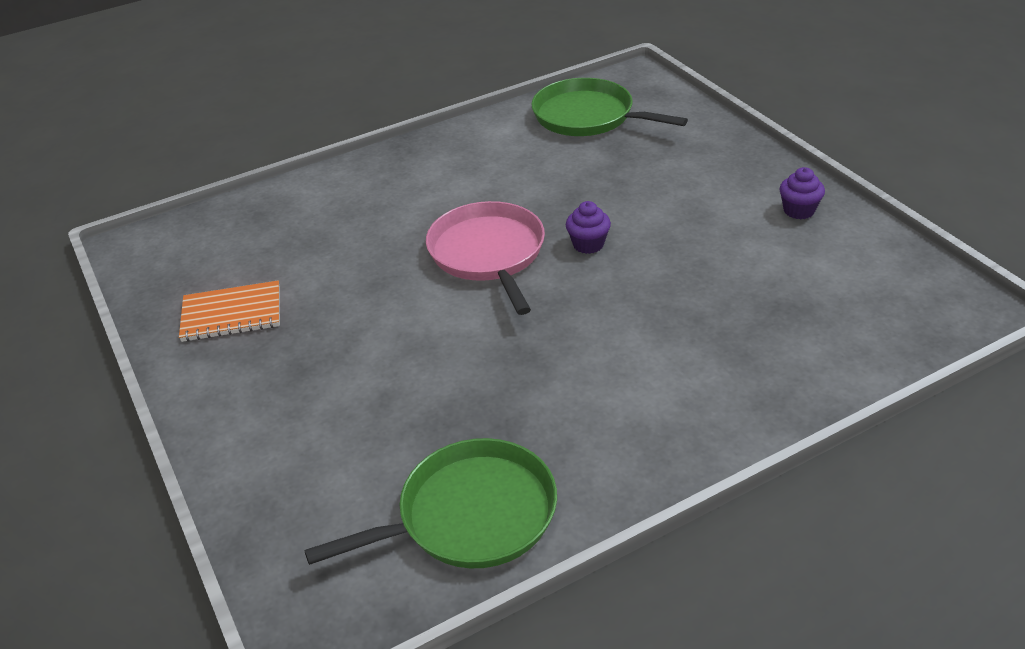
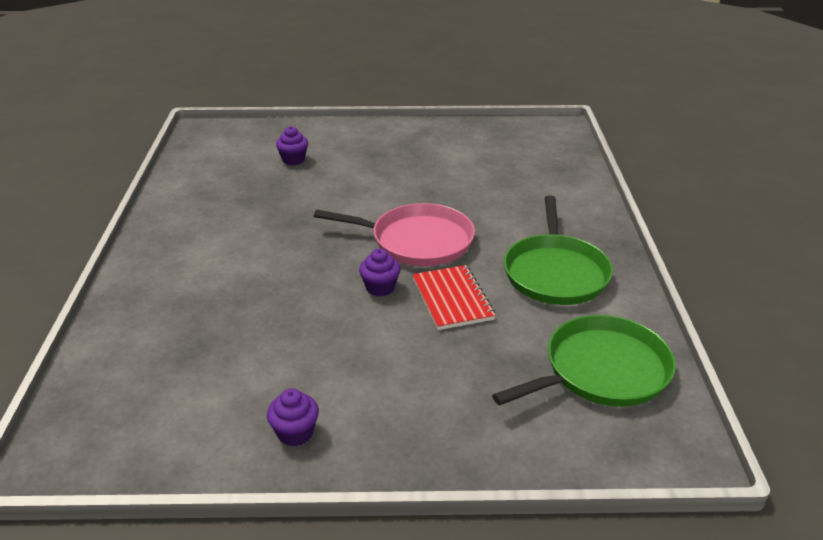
camera: 115 degrees right, 5 degrees down
orange notebook [179,280,280,342] -> none
green pan [304,438,557,568] -> green pan moved to [504,196,613,305]
none -> purple cupcake [276,126,308,165]
none -> red notebook [412,265,496,330]

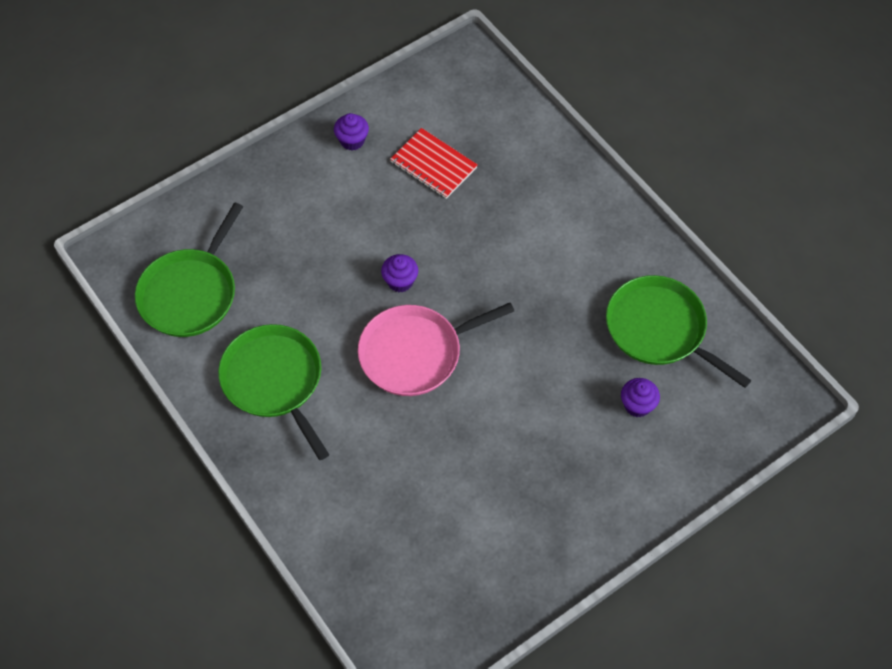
camera: 145 degrees right, 25 degrees up
red notebook [412,265,496,330] -> red notebook moved to [390,128,478,199]
none -> green pan [606,275,751,388]

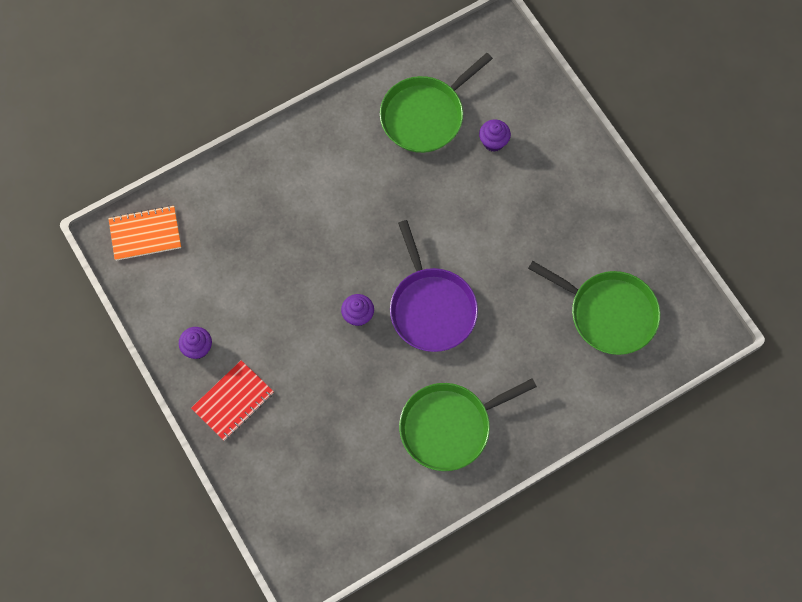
camera: 85 degrees left, 10 degrees up
green pan [135,203,243,337] -> green pan moved to [528,261,660,355]
pink pan [358,303,514,396] -> purple pan [390,220,478,352]
red notebook [390,128,478,199] -> red notebook moved to [191,360,274,441]
none -> orange notebook [108,205,181,261]

